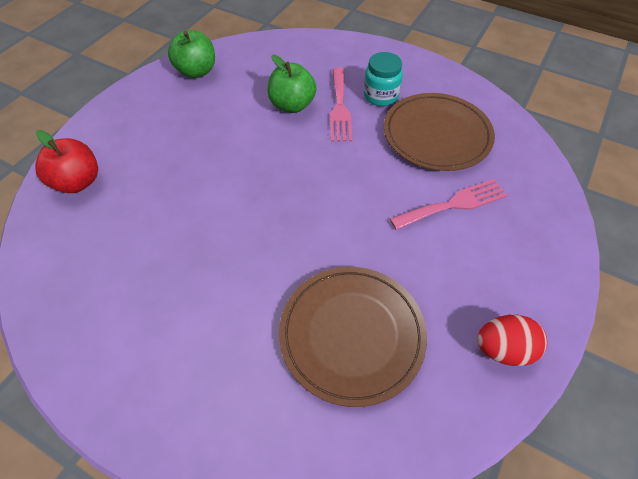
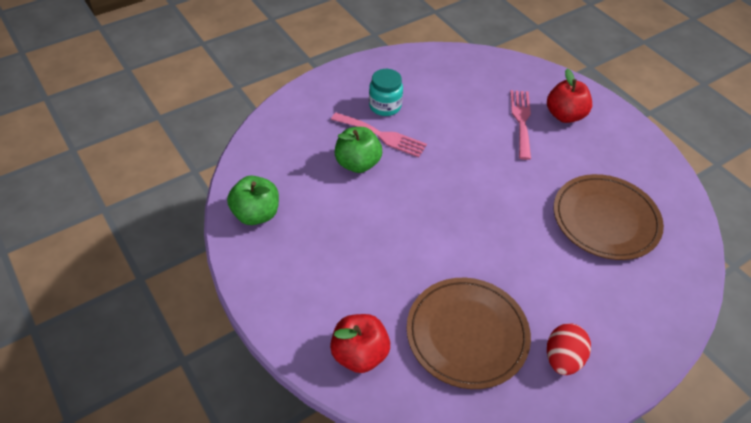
camera: 65 degrees left, 5 degrees down
brown plate [384,93,495,171] -> brown plate moved to [407,278,531,389]
red egg [477,315,547,366] -> red egg moved to [547,323,591,375]
none -> red apple [547,69,592,123]

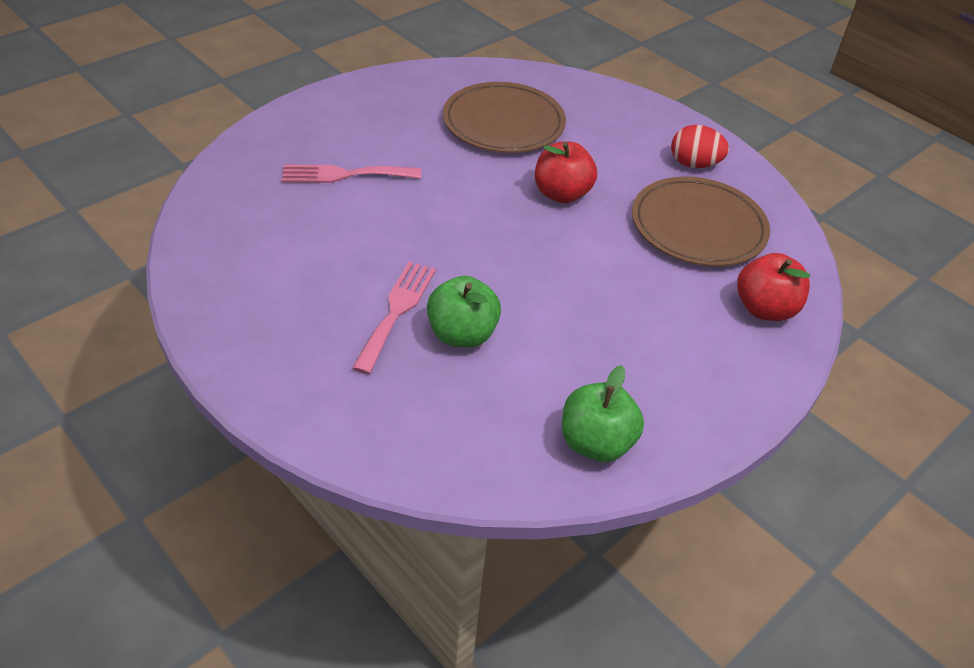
camera: 100 degrees left, 5 degrees down
turquoise jar [369,69,403,116] -> none
red apple [547,69,592,123] -> red apple moved to [535,142,597,203]

